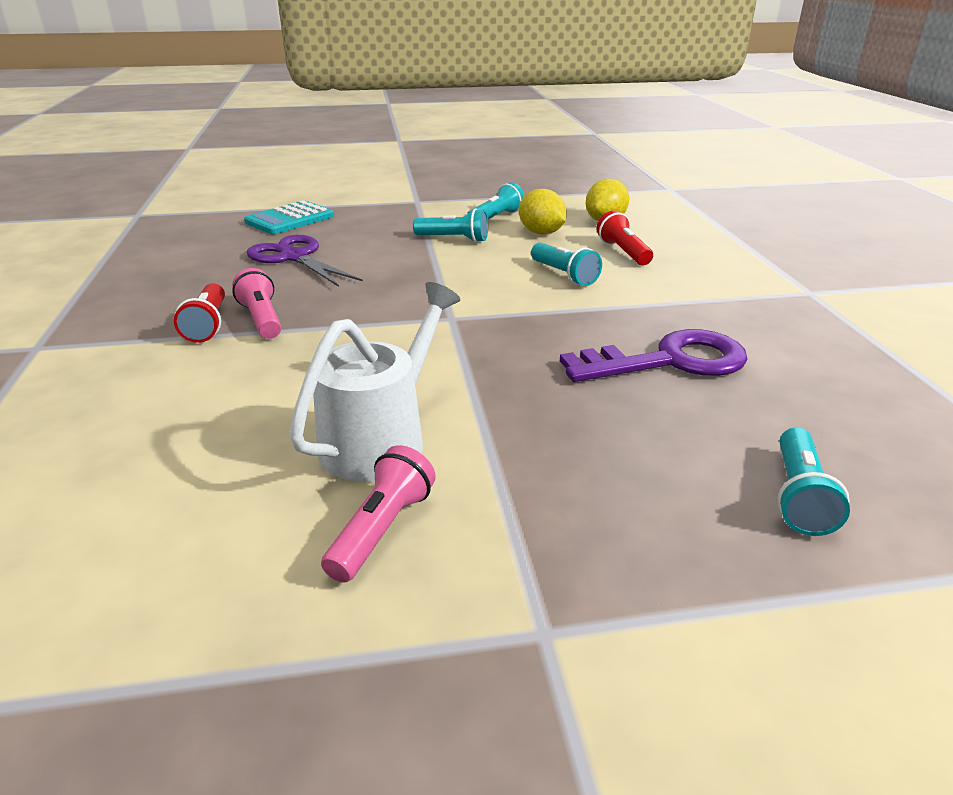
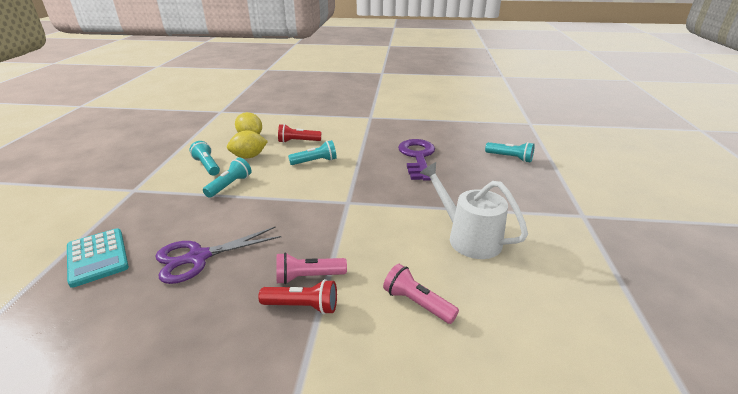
camera: 75 degrees left, 0 degrees up
pink flashlight [321,445,435,583] -> pink flashlight moved to [383,264,459,324]

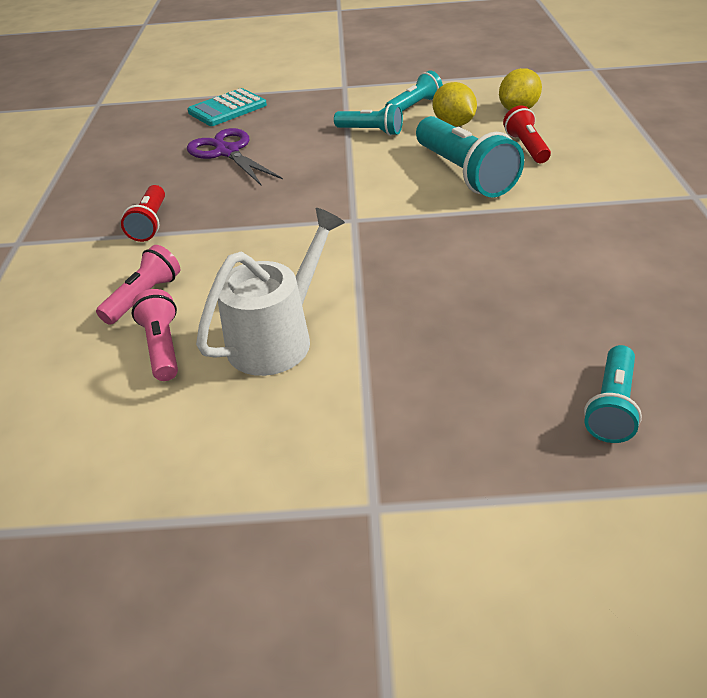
camera: 85 degrees right, 10 degrees up
pink flashlight [276,252,347,284] -> pink flashlight moved to [132,289,178,381]
turquoise flashlight [288,140,337,165] -> turquoise flashlight [416,116,524,197], size x1.76
purple key [398,139,435,181] -> none

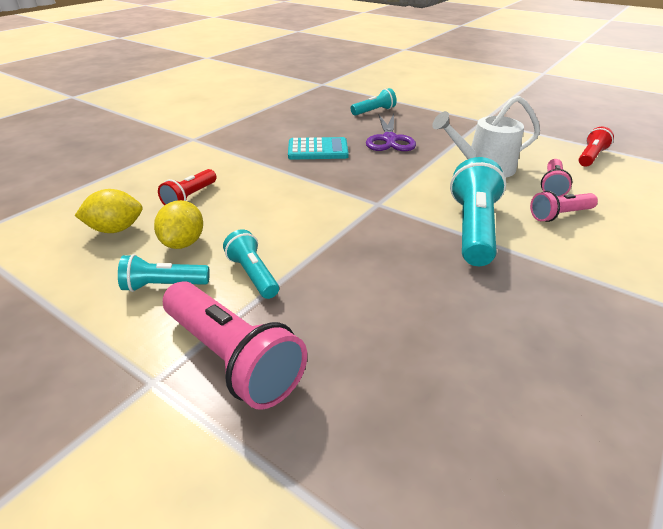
camera: 145 degrees left, 5 degrees down
red flashlight [121,185,165,242] -> red flashlight moved to [579,126,614,167]
turquoise calculator [187,88,267,126] -> turquoise calculator moved to [288,137,349,160]
purple scissors [187,128,283,185] -> purple scissors moved to [366,114,416,151]
turquoise flashlight [416,116,524,197] -> turquoise flashlight moved to [450,157,506,266]
none -> pink flashlight [163,281,307,410]

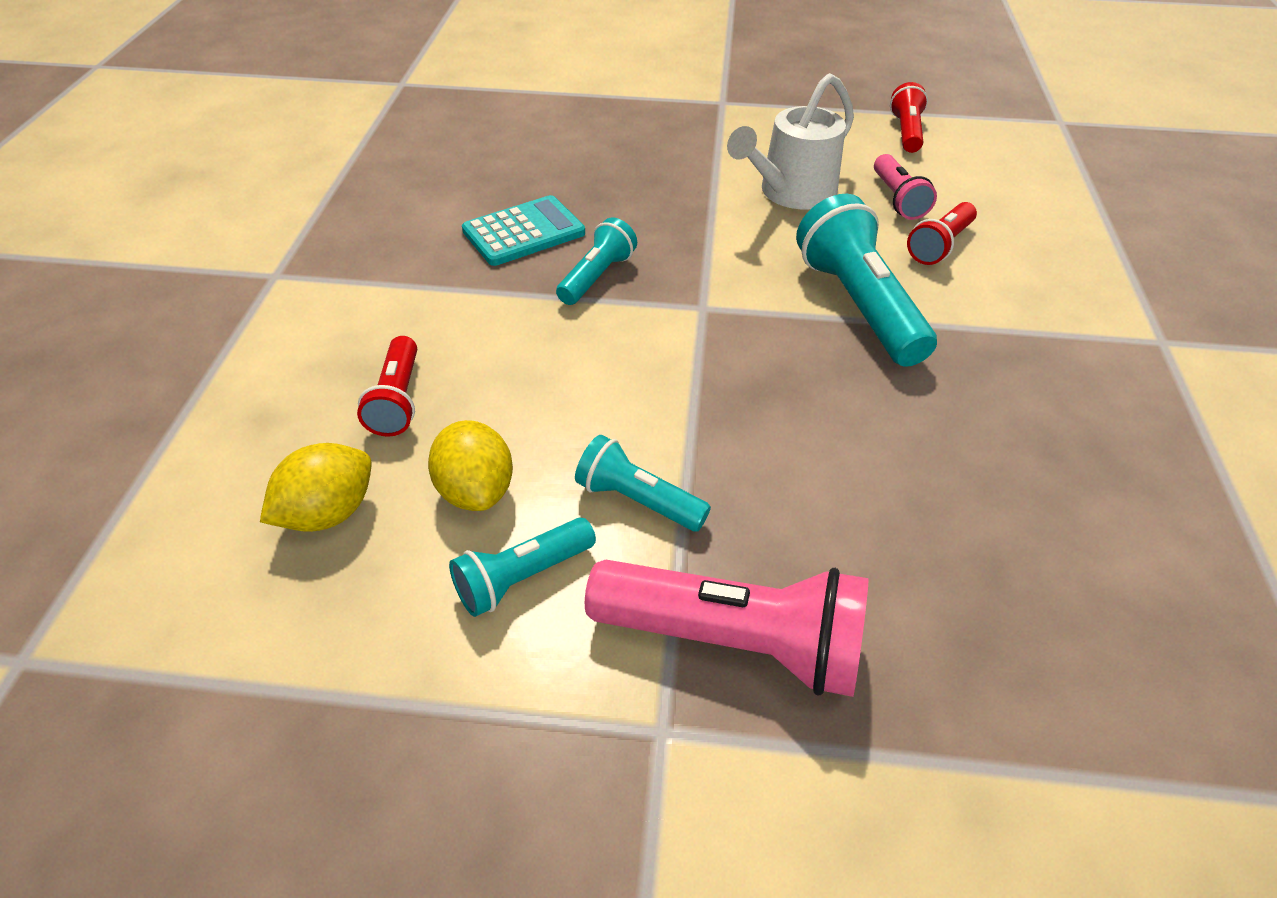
camera: 30 degrees left, 10 degrees up
turquoise flashlight [351,88,397,115] -> turquoise flashlight moved to [556,218,637,305]
purple scissors [366,114,416,151] -> none
pink flashlight [530,191,598,222] -> red flashlight [907,202,977,265]

